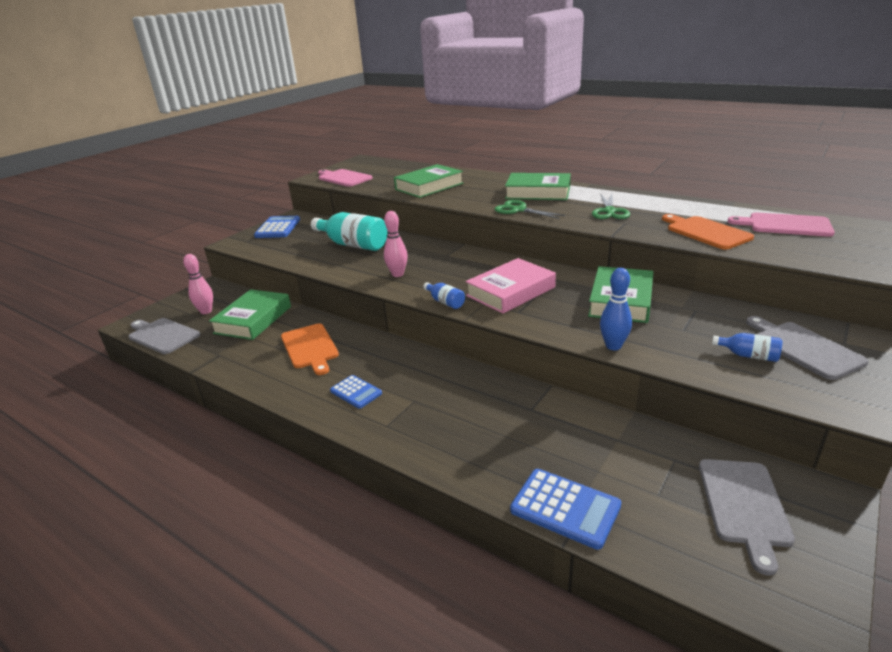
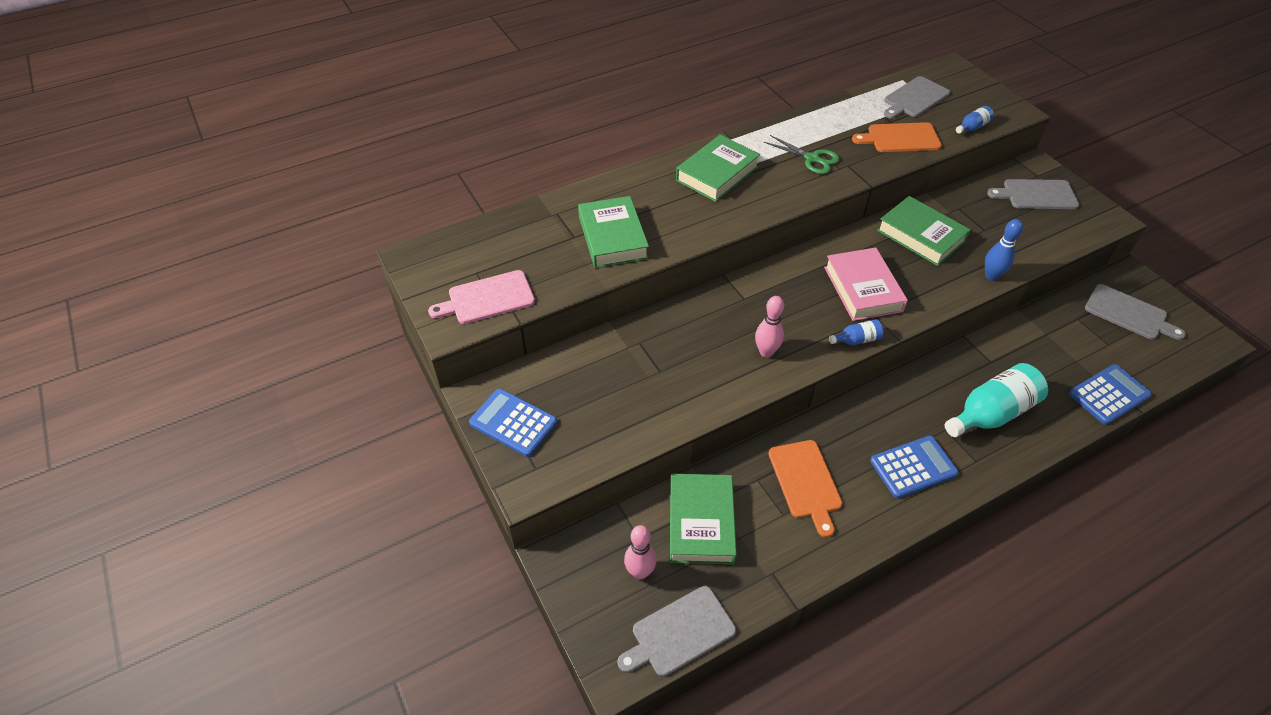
camera: 65 degrees left, 20 degrees up
green book [209,289,291,340] -> green book turned 45 degrees clockwise [670,474,737,565]
orange cutting board [281,323,339,375] -> orange cutting board turned 75 degrees clockwise [768,440,842,537]
turquoise bottle [311,212,387,251] -> turquoise bottle moved to [945,363,1048,437]
blue calculator [330,375,382,409] -> blue calculator [870,435,959,499], size x1.55
green scissors [494,200,566,219] -> none
blue bottle [712,333,782,362] -> blue bottle moved to [956,106,994,133]
pink cutting board [728,213,835,237] -> grey cutting board [884,76,950,119]

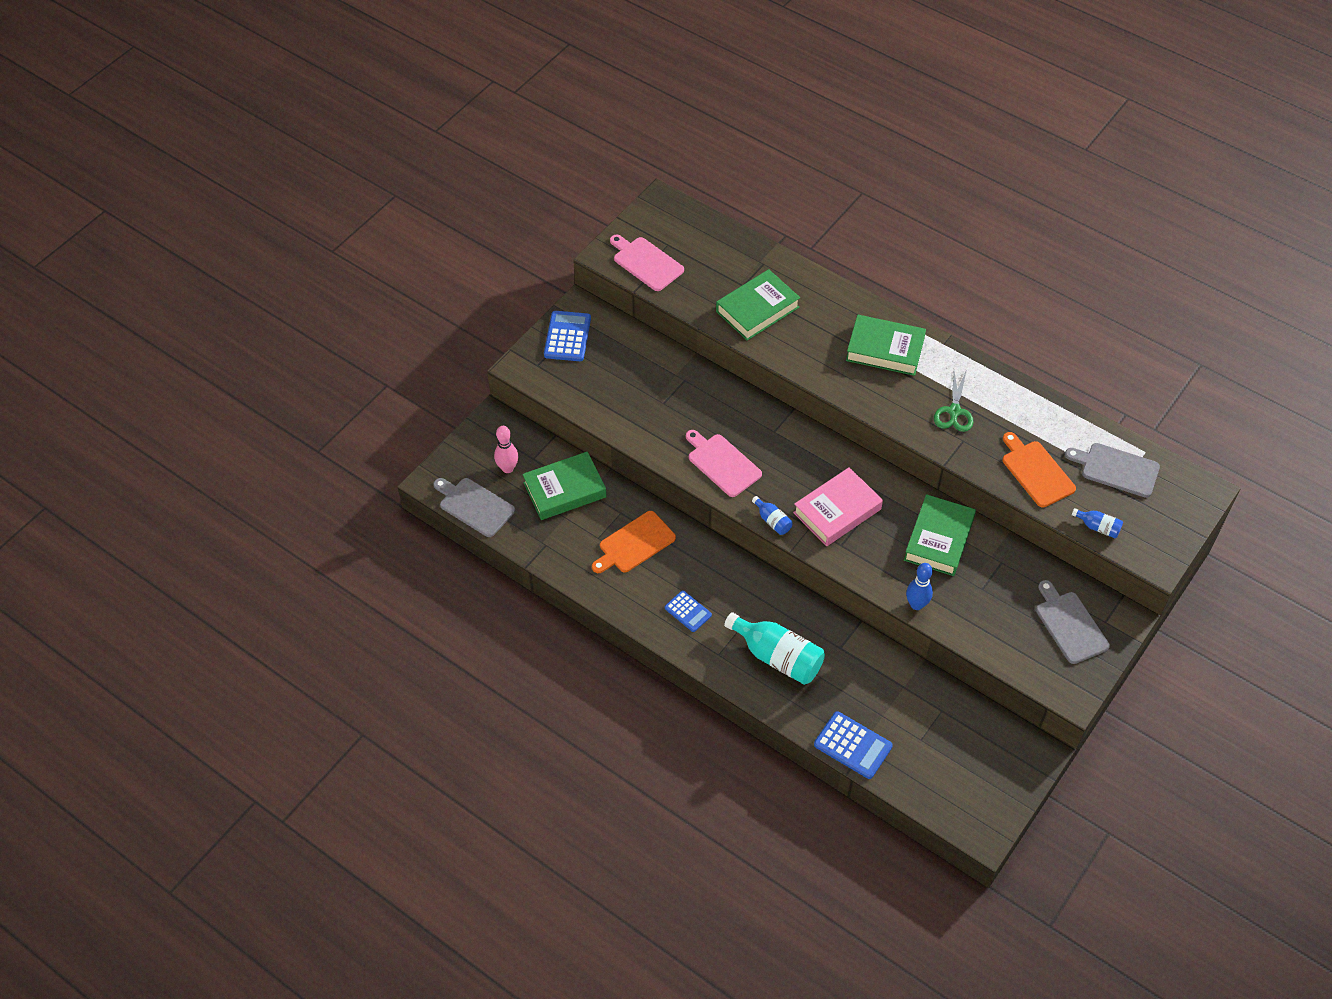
camera: 65 degrees right, 5 degrees up
pink bowling pin [755,296,784,357] -> pink cutting board [686,430,762,497]
blue calculator [870,435,959,499] -> blue calculator [665,590,712,632], size x0.64
grey cutting board [1085,284,1186,340] -> none

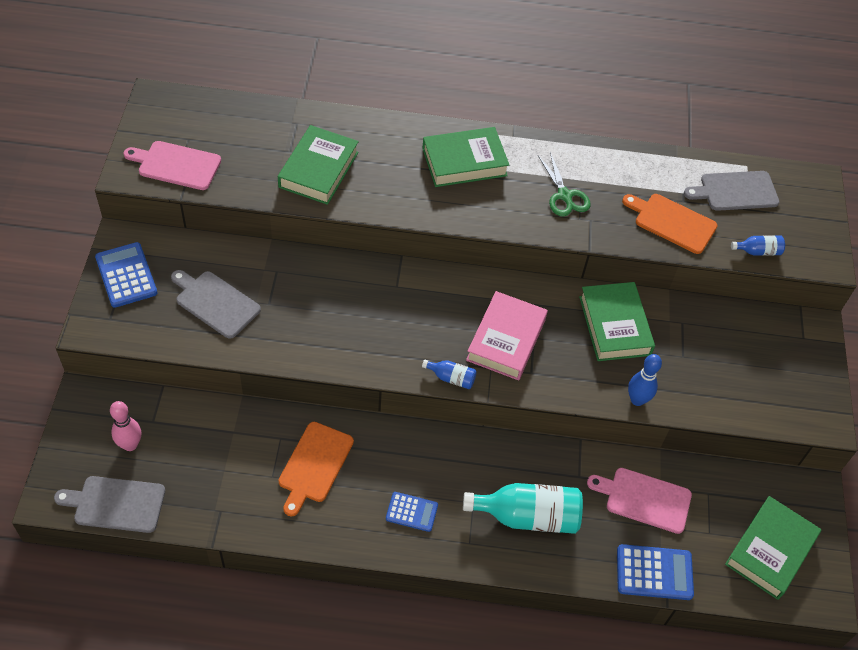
camera: 35 degrees left, 0 degrees up
green book [522,451,607,520] -> green book moved to [725,496,821,600]
pink cutting board [686,430,762,497] -> pink cutting board moved to [587,468,692,534]
grey cutting board [1036,580,1110,664] -> grey cutting board moved to [171,270,261,339]

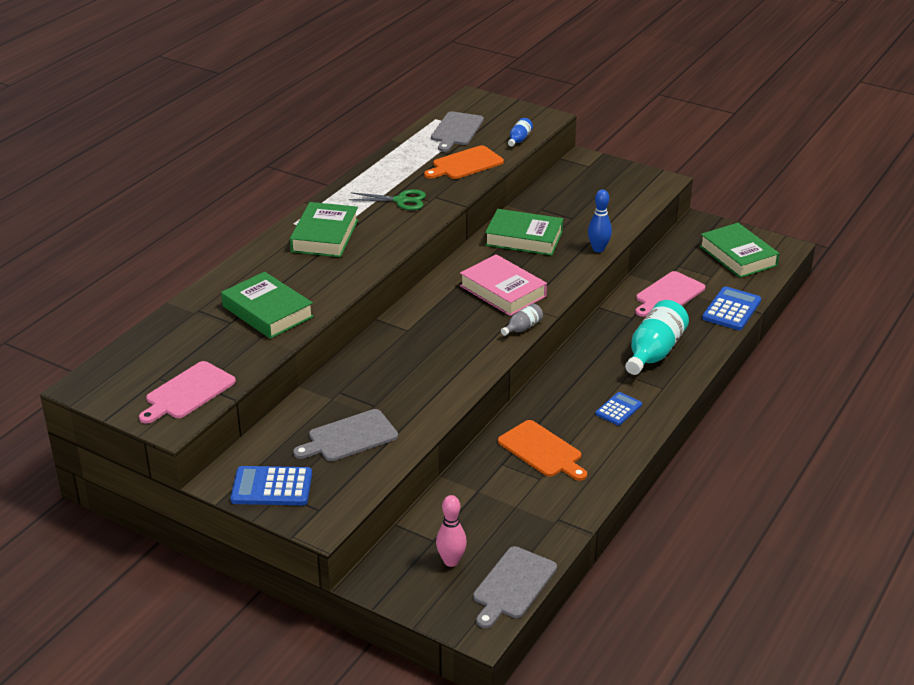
camera: 60 degrees left, 20 degrees down
blue bottle [422,359,477,389] -> grey bottle [501,304,543,336]

